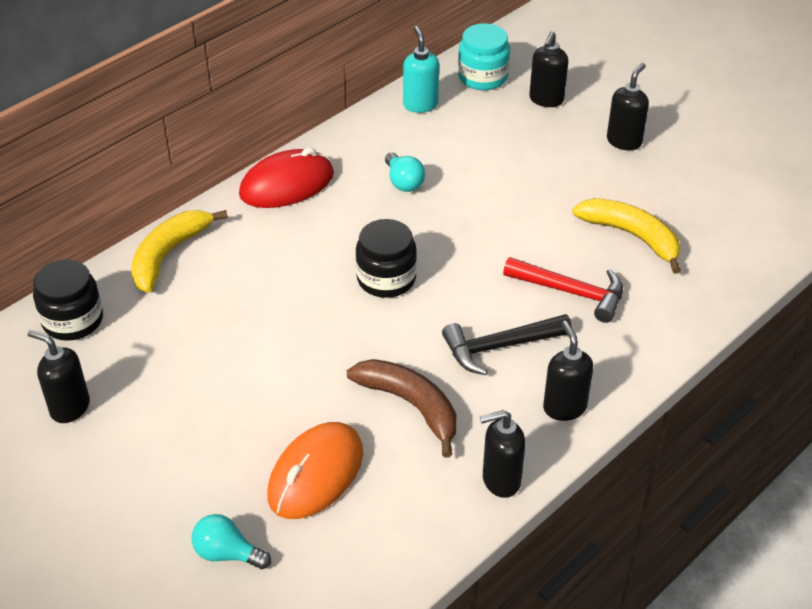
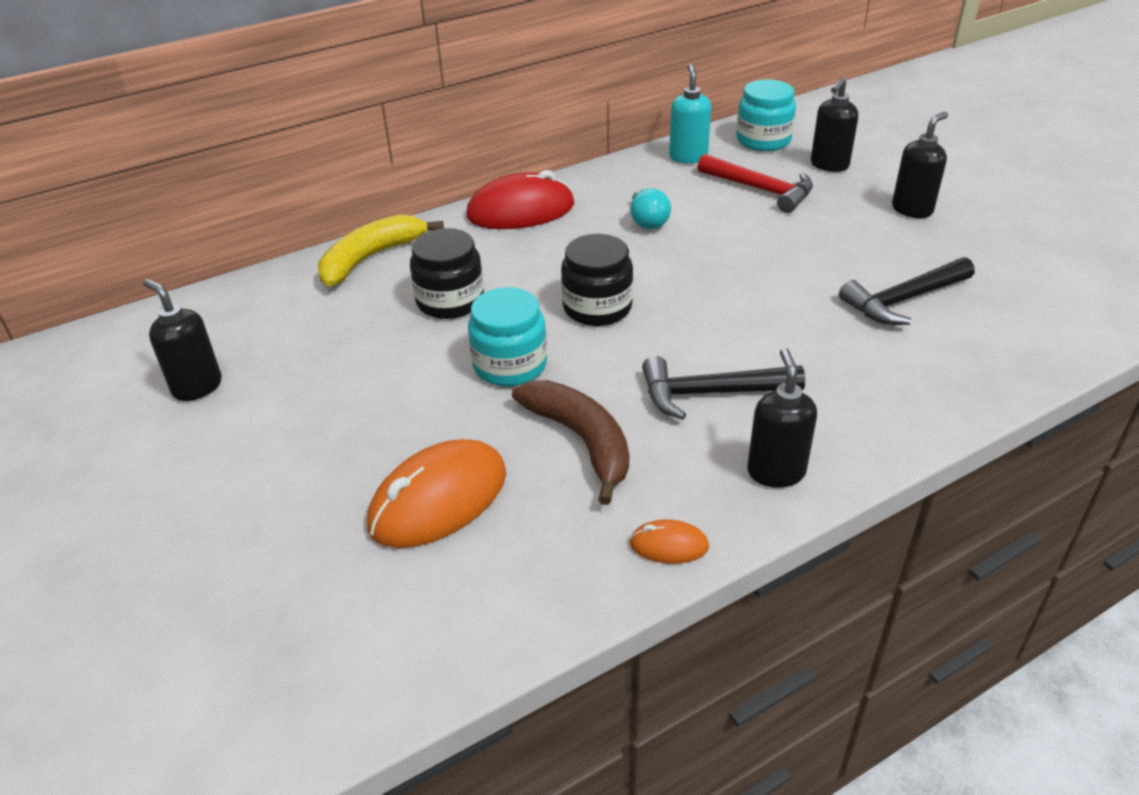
camera: 15 degrees right, 5 degrees down
black jar [33,259,103,341] -> black jar moved to [410,228,484,319]
turquoise light bulb [191,514,271,569] -> none
black soap dispenser [480,410,525,498] -> orange mouse [629,519,709,564]
red hammer [503,257,623,323] -> red hammer moved to [697,154,813,213]
yellow banana [572,198,681,274] -> black hammer [839,257,975,325]
none -> turquoise jar [468,287,547,386]

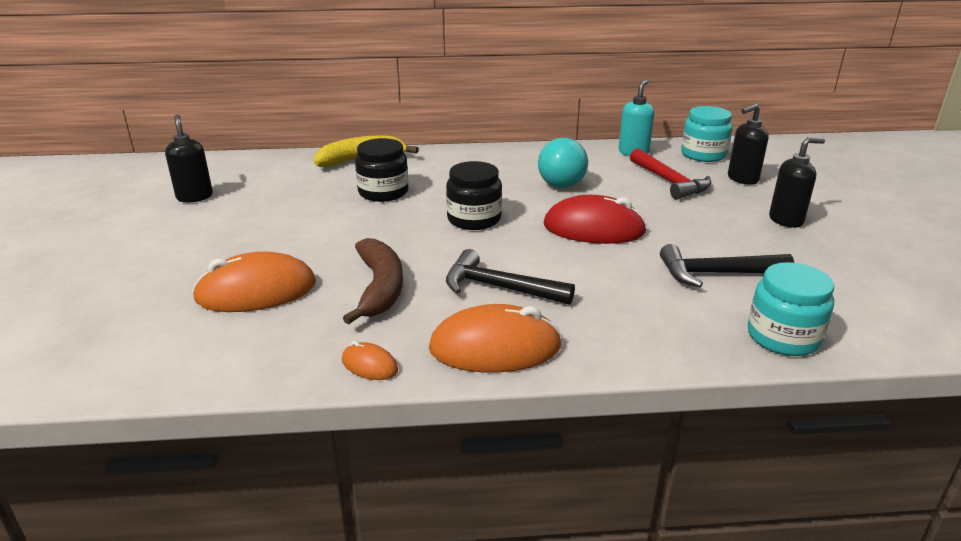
camera: 25 degrees right, 10 degrees down
red mouse [466,170,574,229] -> red mouse moved to [544,195,647,244]
turquoise jar [468,287,547,386] -> turquoise jar moved to [748,262,834,356]
turquoise light bulb [631,188,671,229] -> turquoise light bulb [538,138,588,188], size x1.55
black soap dispenser [747,348,817,488] -> orange mouse [429,304,562,373]

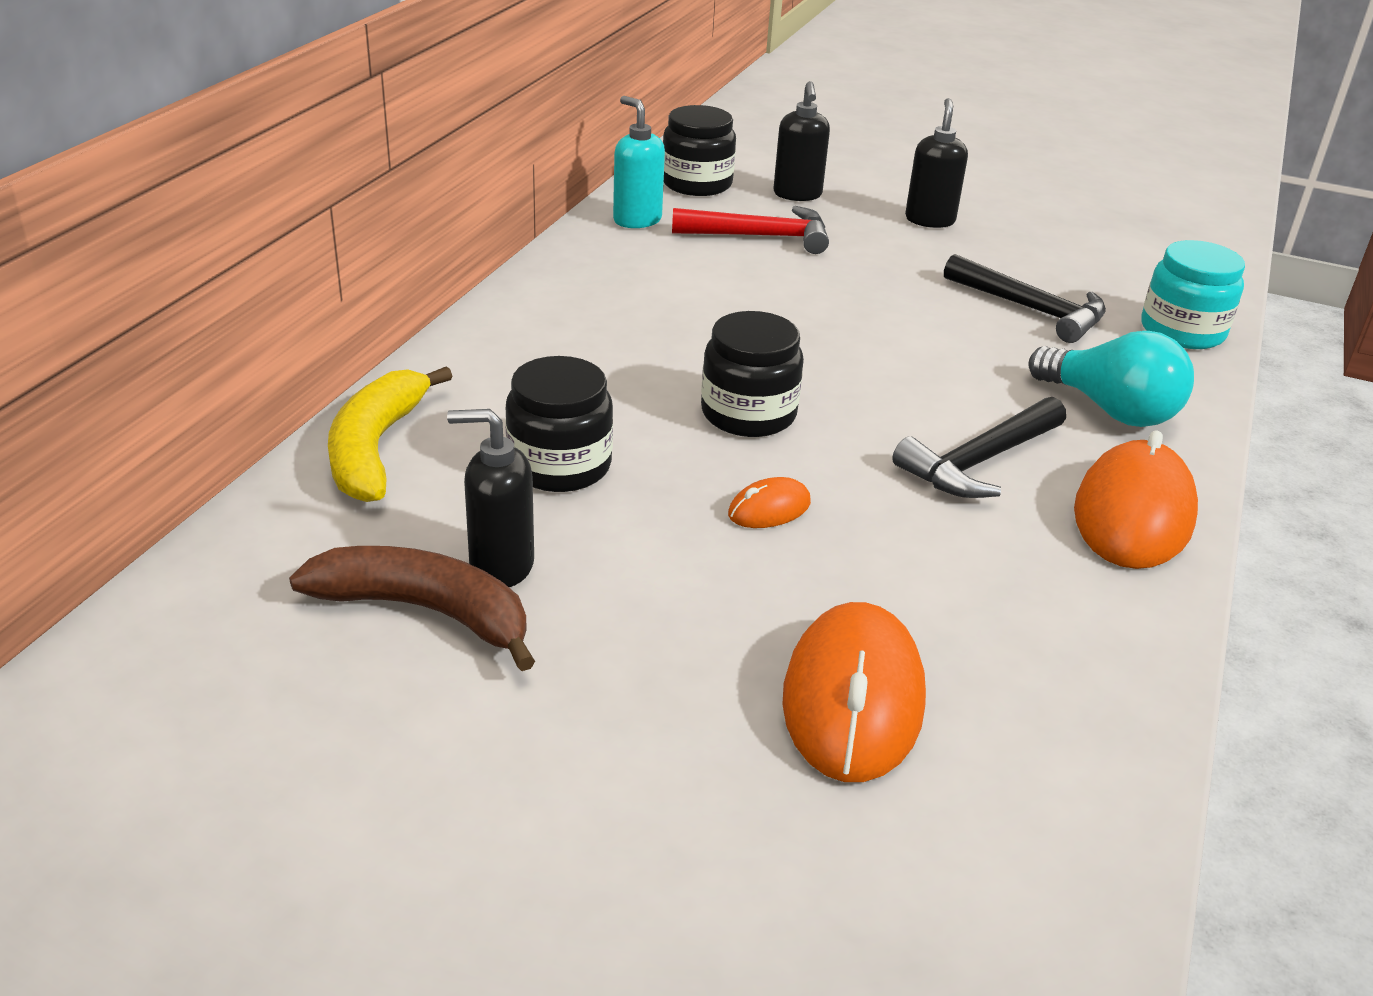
camera: 65 degrees left, 5 degrees up
black soap dispenser [165,115,213,202] -> black soap dispenser moved to [447,409,534,587]
orange mouse [342,341,398,380] -> orange mouse moved to [728,477,811,528]
brown banana [343,238,403,325] -> brown banana moved to [289,546,535,671]
turquoise light bulb [538,138,588,188] -> turquoise light bulb moved to [1028,331,1194,427]
red mouse [544,195,647,244] -> none
black hammer [660,244,794,287] -> black hammer turned 75 degrees counterclockwise [944,254,1106,343]
turquoise jar [681,106,733,162] -> black jar [663,105,736,196]

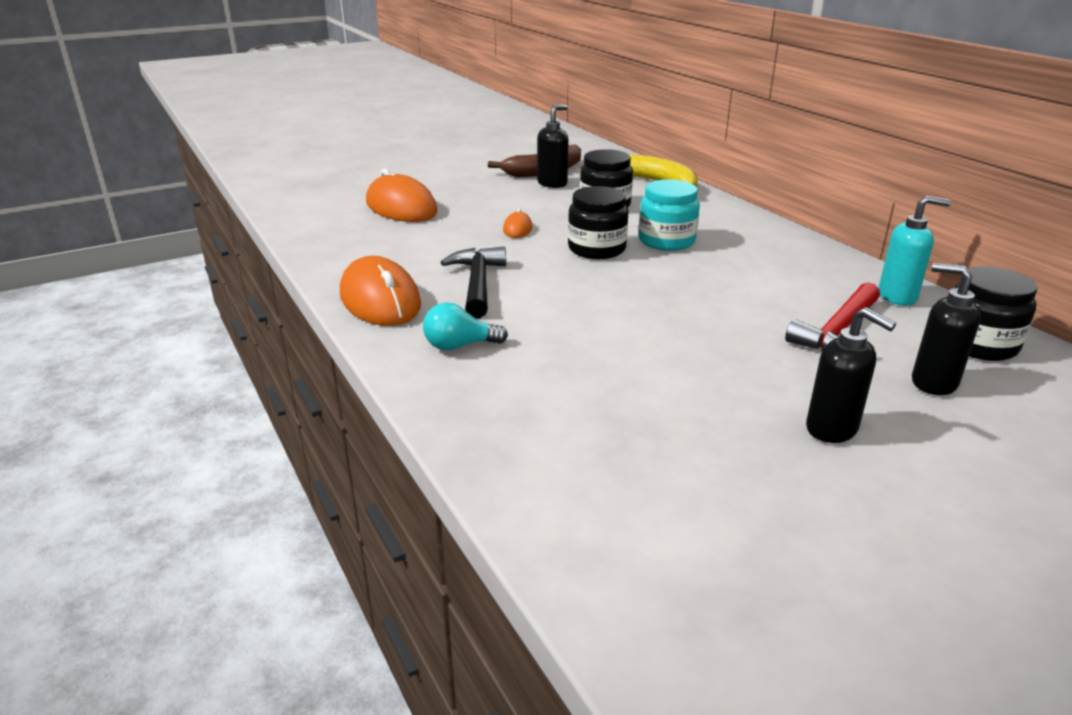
camera: 130 degrees right, 5 degrees down
black hammer [944,254,1106,343] -> none
turquoise light bulb [1028,331,1194,427] -> turquoise light bulb [423,302,508,350], size x0.64
turquoise jar [1141,240,1245,349] -> turquoise jar moved to [639,179,700,251]

